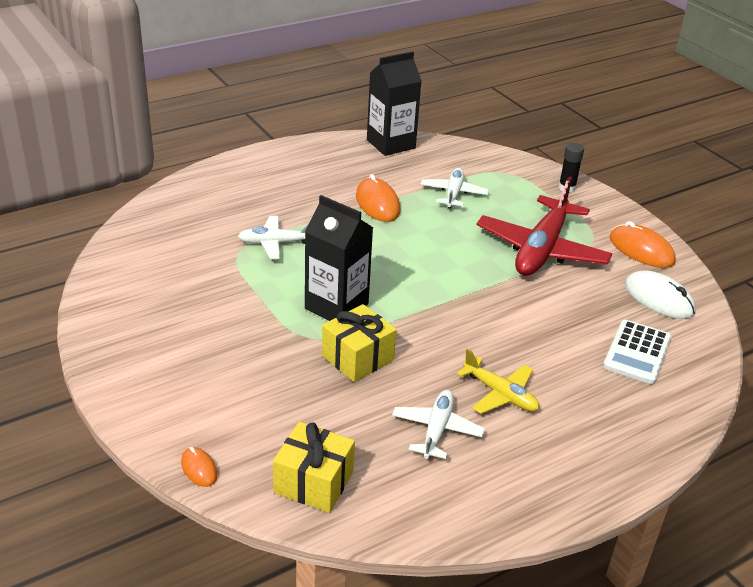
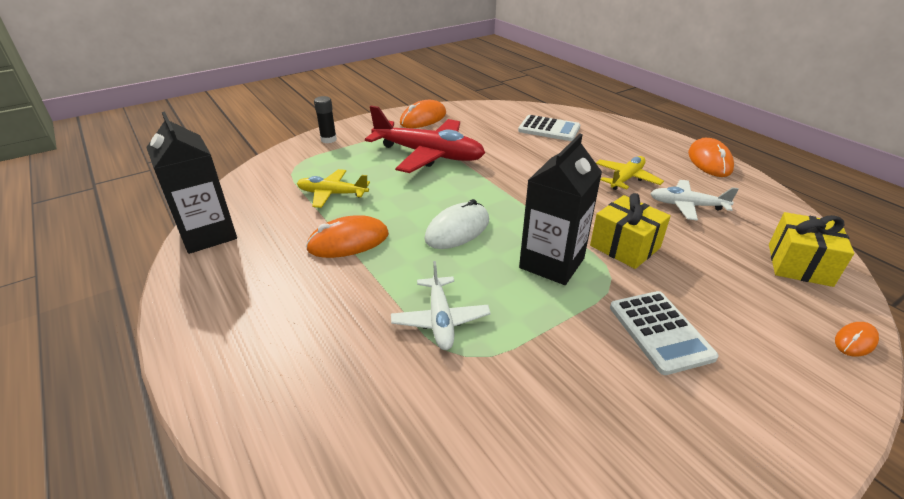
camera: 90 degrees left, 0 degrees up
white plane [421,168,489,208] -> yellow plane [297,169,370,208]
white mouse [625,270,696,319] -> white mouse moved to [425,199,489,249]
none -> white calculator [610,291,719,375]
none -> orange mouse [688,138,734,177]

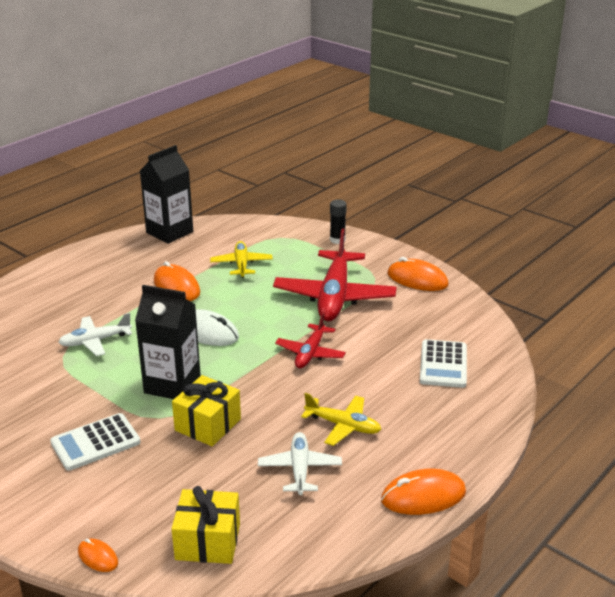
camera: 75 degrees right, 5 degrees down
none -> red plane [275,313,346,368]

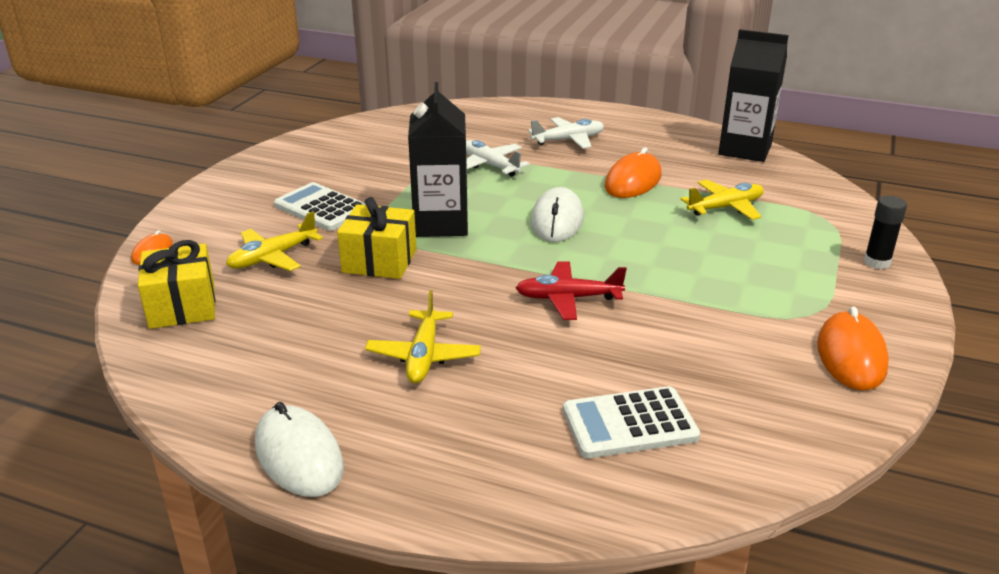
camera: 70 degrees right, 0 degrees up
white plane [258,432,342,495] -> white plane moved to [528,117,604,149]
red plane [273,229,397,321] -> none
orange mouse [381,469,466,515] -> white mouse [255,402,344,497]
none -> yellow plane [226,211,323,271]

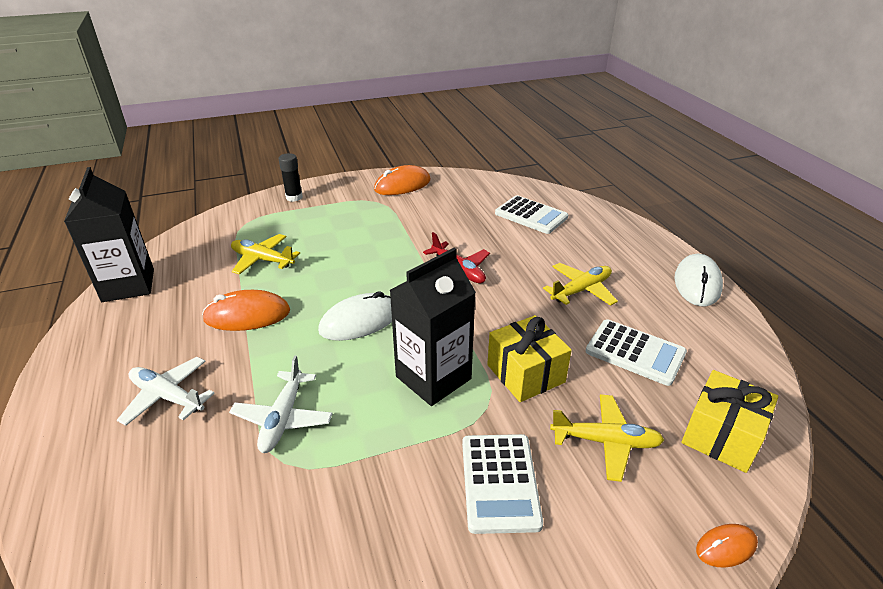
camera: 130 degrees left, 5 degrees up
none -> white calculator [586,319,687,386]

